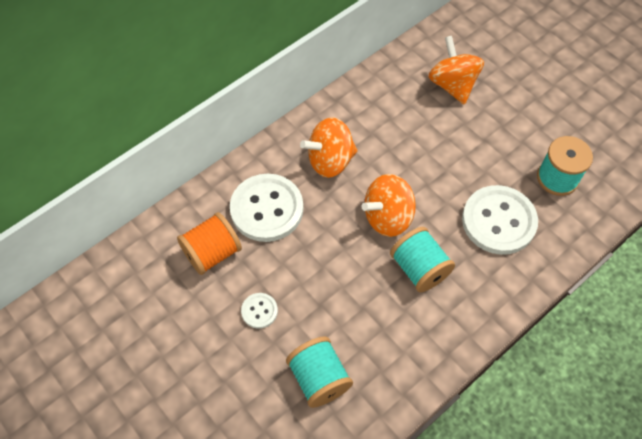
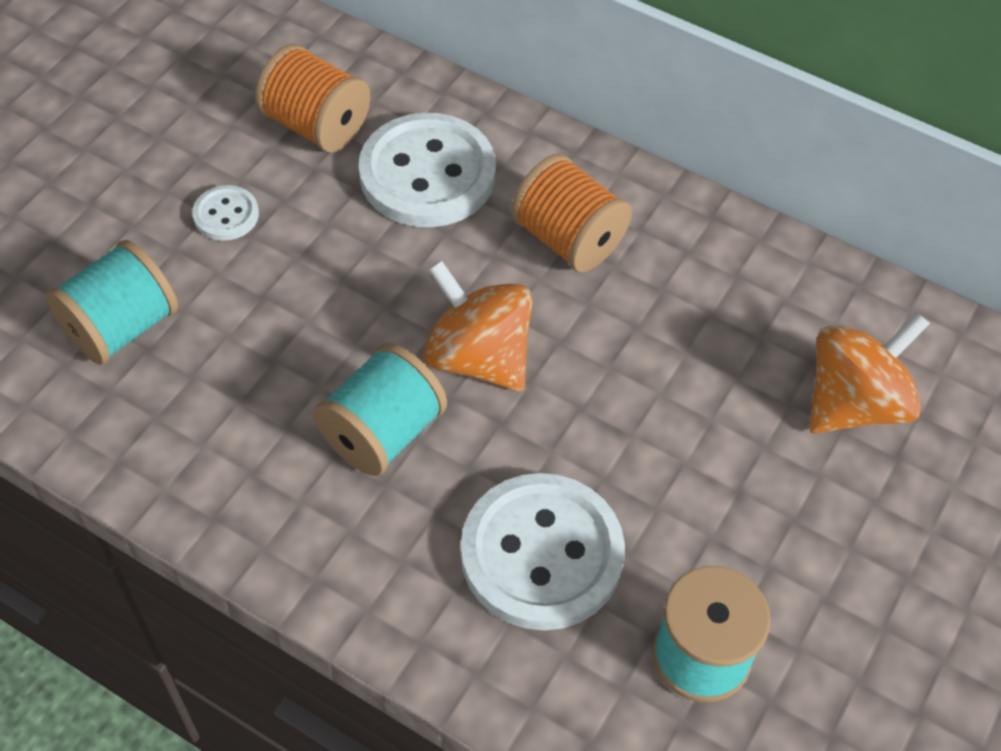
camera: 70 degrees right, 5 degrees down
orange spinning top [300,117,358,178] -> orange spool [511,154,632,272]

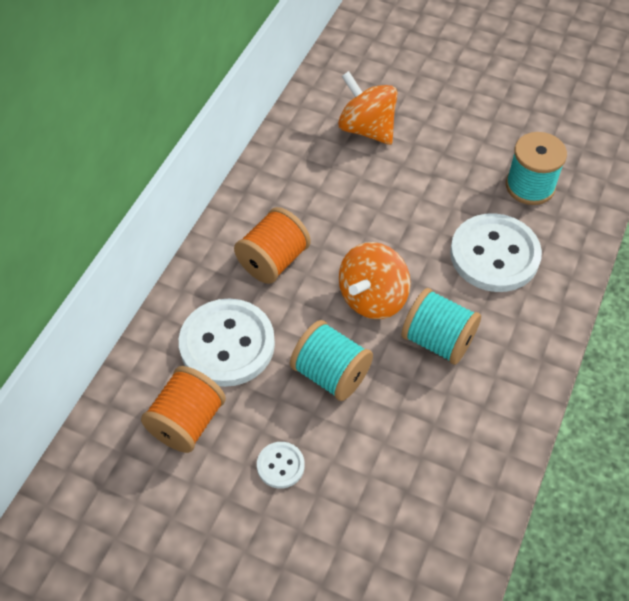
camera: 95 degrees left, 0 degrees up
turquoise spool [45,240,178,365] -> turquoise spool moved to [290,320,373,401]

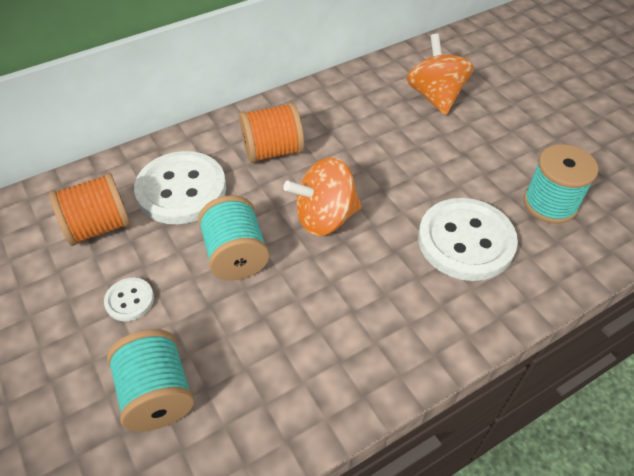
camera: 35 degrees right, 5 degrees down
turquoise spool [401,288,481,365] -> turquoise spool moved to [107,329,194,432]

